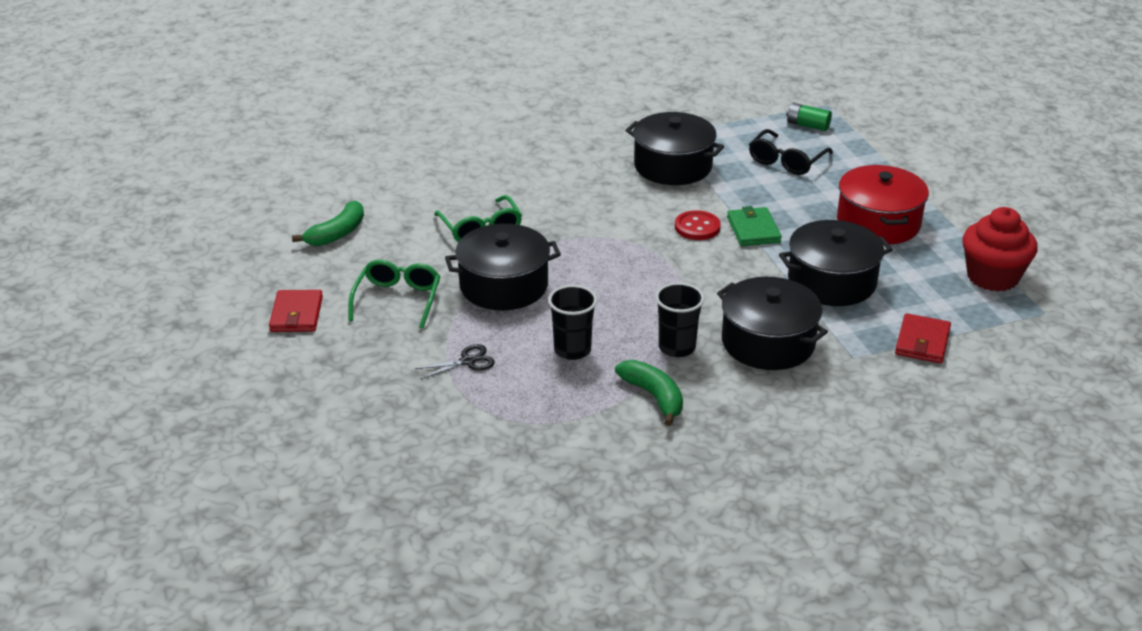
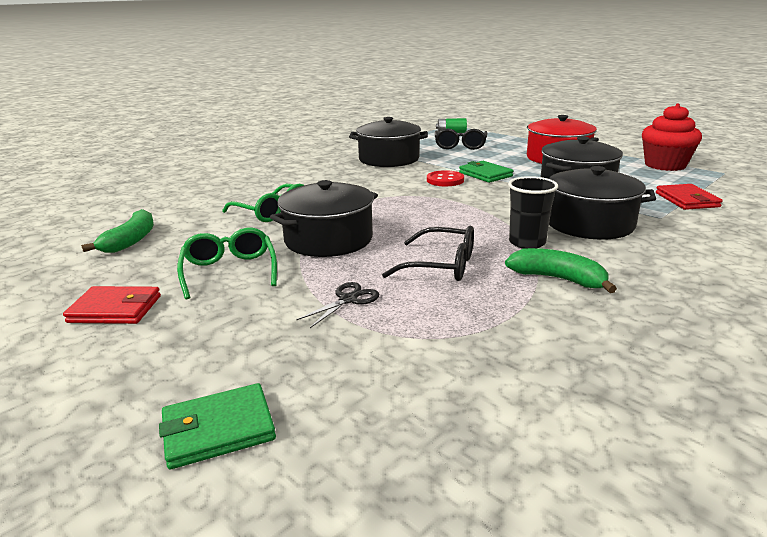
camera: 25 degrees left, 10 degrees down
red wallet [269,290,323,332] -> red wallet turned 60 degrees counterclockwise [63,286,161,324]
black cup [548,285,597,360] -> black glasses [382,226,474,281]
none -> green wallet [159,383,276,469]

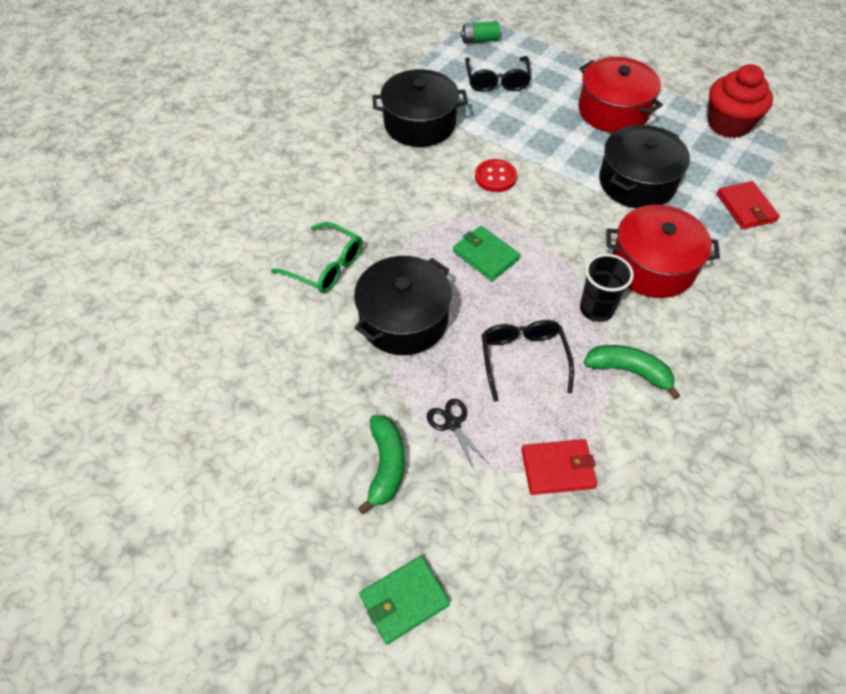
camera: 10 degrees left, 30 degrees up
red wallet [63,286,161,324] -> red wallet moved to [521,439,597,495]
green banana [81,209,154,253] -> green banana moved to [358,415,405,514]
green glasses [177,228,277,299] -> none
black scissors [296,282,379,328] -> black scissors turned 60 degrees counterclockwise [427,399,488,470]
black glasses [382,226,474,281] -> black glasses turned 105 degrees counterclockwise [482,320,574,402]
green wallet [459,161,514,183] -> green wallet moved to [453,226,520,281]
black pot [549,166,656,240] -> red pot [607,205,720,298]

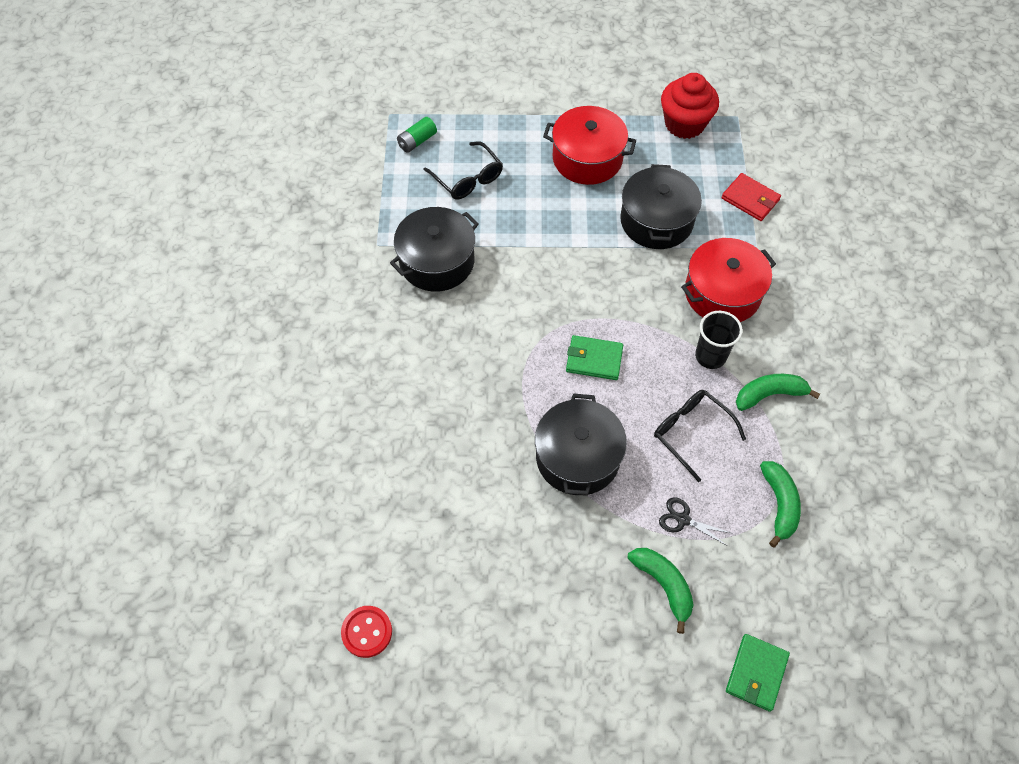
camera: 35 degrees left, 5 degrees up
green glasses [271,222,362,293] -> none
red button [475,159,517,192] -> red button moved to [341,606,392,658]
red wallet [521,439,597,495] -> green banana [760,461,801,547]

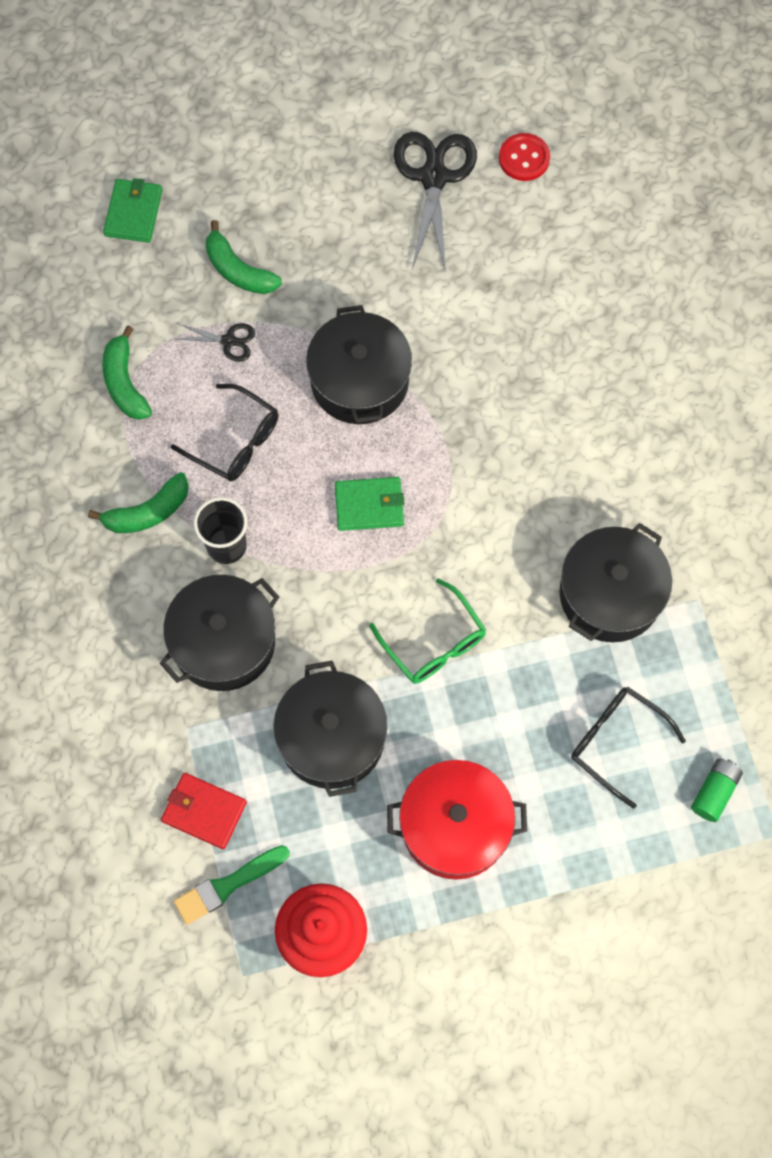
camera: 165 degrees right, 10 degrees up
red pot [681,238,776,322] -> black pot [160,575,279,691]
none -> green brush [173,845,290,925]
none -> green glasses [369,578,486,684]
none -> black scissors [394,132,477,273]

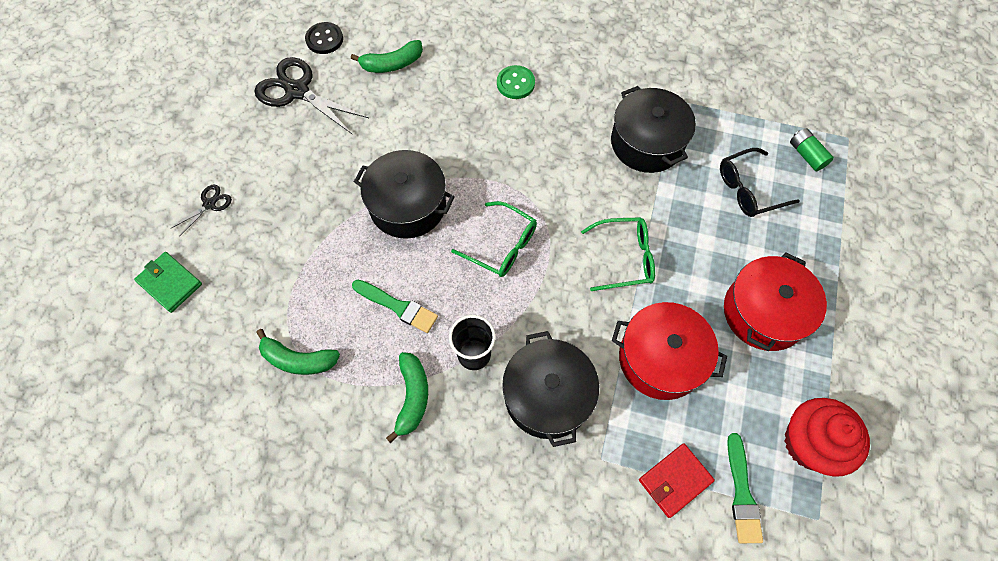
camera: 60 degrees left, 5 degrees down
black glasses [171,384,278,482] -> green brush [352,280,438,333]
black scissors [176,323,255,362] -> black scissors moved to [170,184,232,237]
green banana [206,220,282,294] -> green banana moved to [351,40,423,73]
black pot [273,661,388,797] -> red pot [612,302,727,400]
green wallet [335,477,405,531] -> green glasses [451,201,537,277]
red button [499,133,550,181] -> black button [305,22,343,54]
none -> green button [497,65,535,99]

